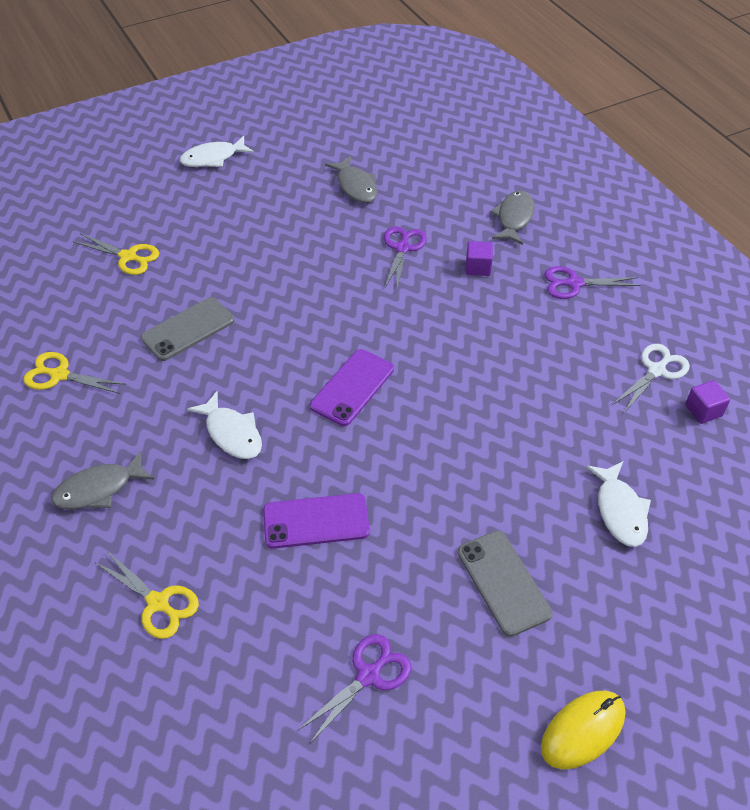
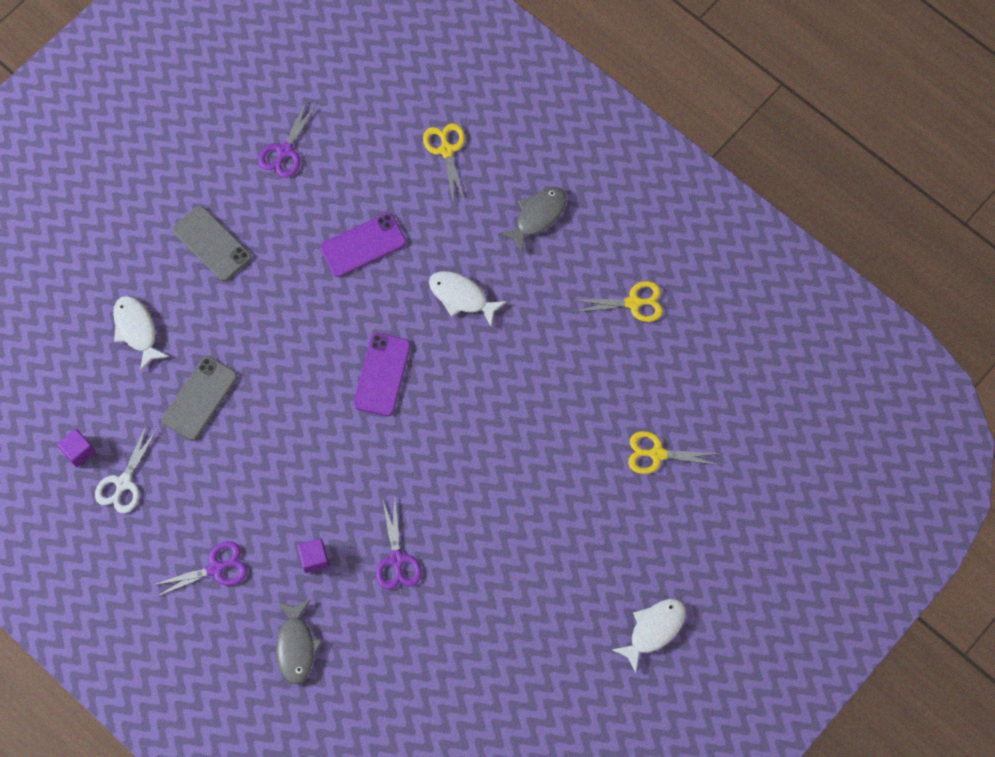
camera: 160 degrees right, 20 degrees up
yellow scissors [95,550,199,639] -> yellow scissors turned 60 degrees clockwise [423,123,465,202]
grey phone [141,297,234,361] -> grey phone moved to [162,356,237,440]
grey fish [325,156,378,203] -> none
yellow mouse [541,691,626,769] -> none

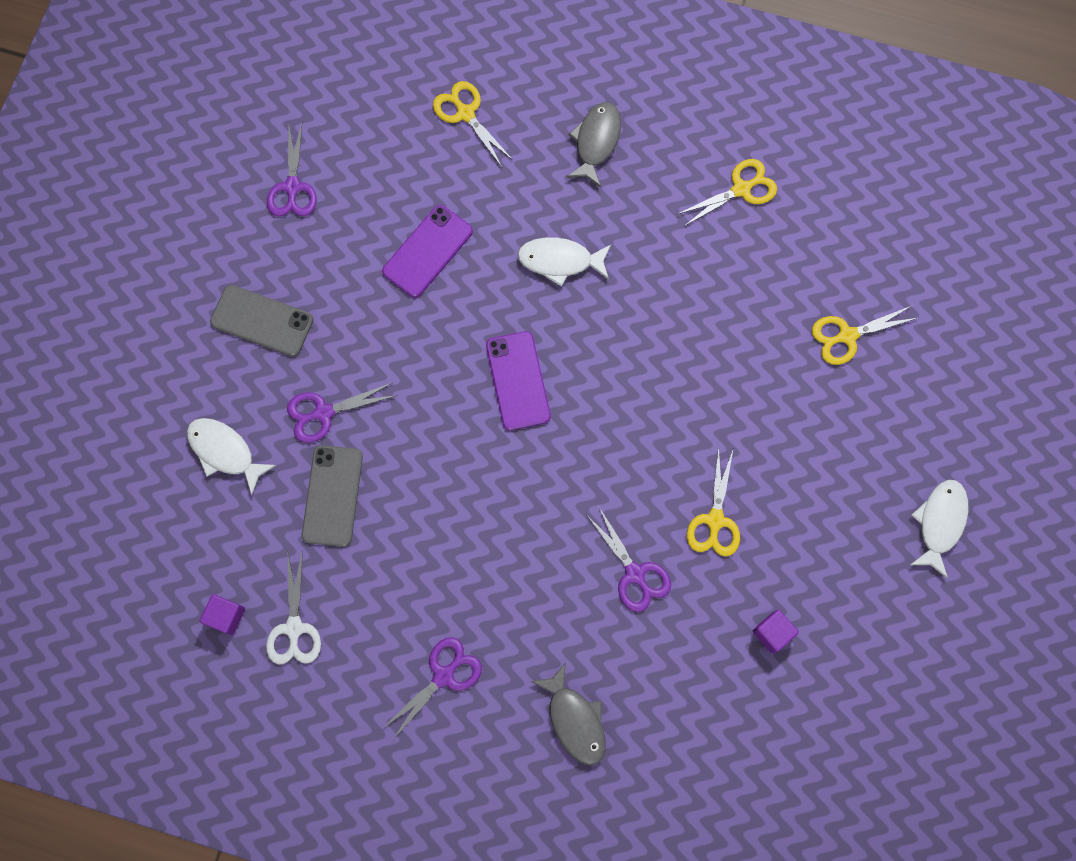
camera: 25 degrees left, 5 degrees up
purple cube [297,538,329,573] -> purple cube moved to [753,610,799,653]
none -> purple scissors [287,383,397,443]
none -> yellow scissors [687,446,740,557]

